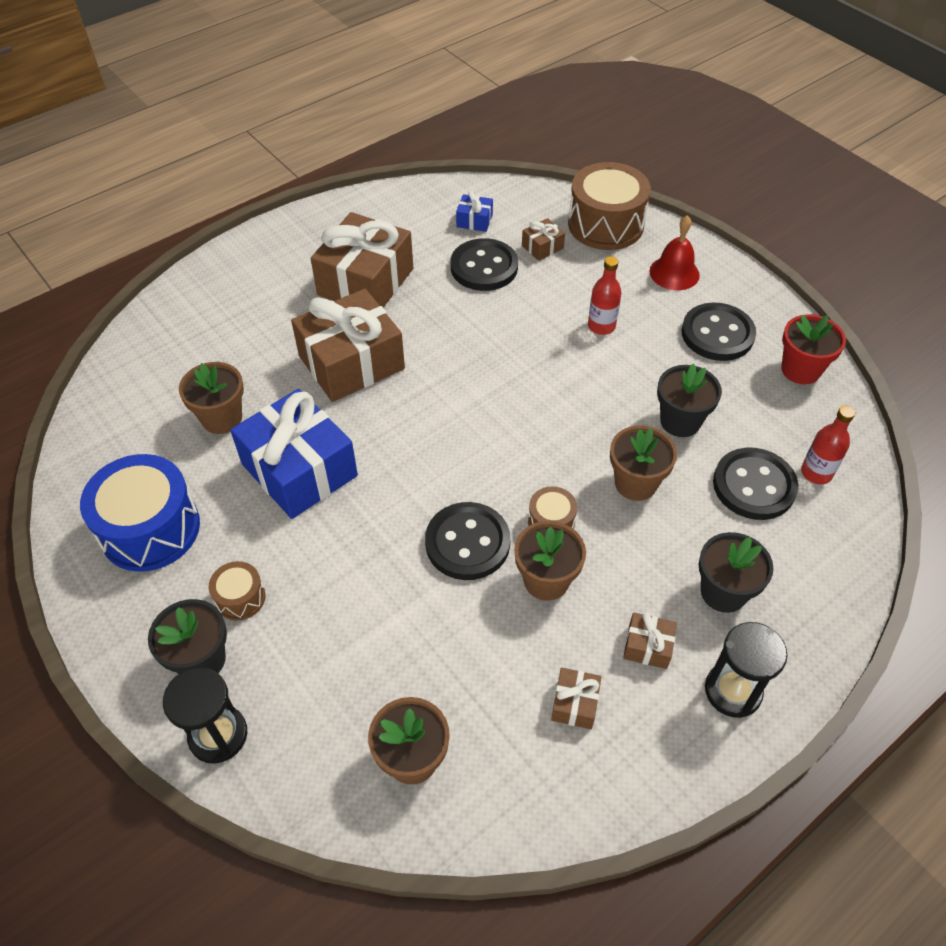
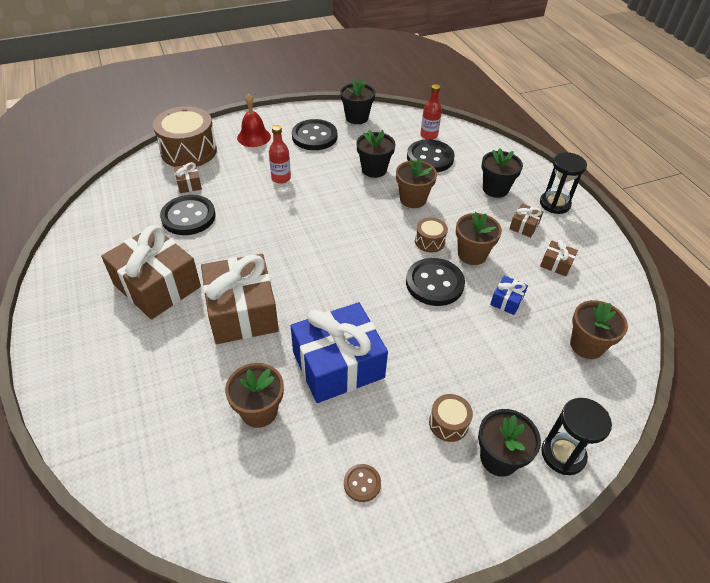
camera: 75 degrees left, 5 degrees down
blue drum [80,454,200,572] -> brown button [344,464,381,502]
blue gift [456,191,493,232] -> blue gift moved to [490,275,528,315]
red flower pot [781,314,846,385] -> black flower pot [340,79,376,124]

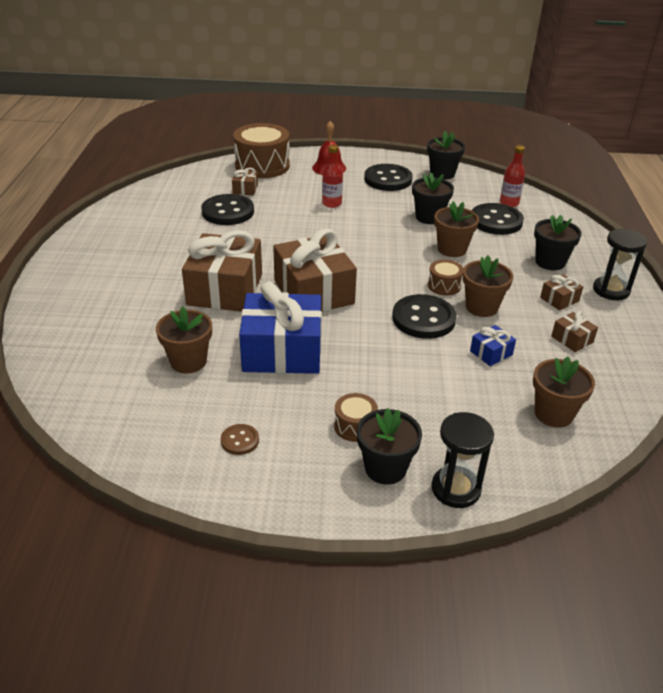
camera: 25 degrees right, 10 degrees down
brown gift [101,225,201,319] -> brown gift moved to [273,229,357,312]

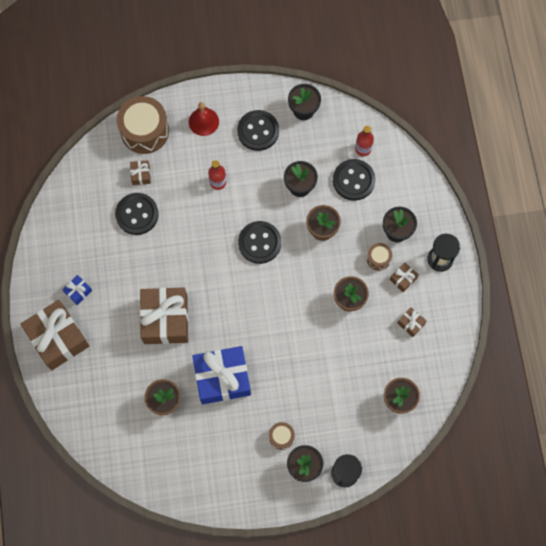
camera: 10 degrees left, 35 degrees up
brown button [221,424,259,455] -> none
brown gift [273,229,357,312] -> brown gift moved to [21,300,89,370]
black button [392,294,457,339] -> black button moved to [238,221,281,264]
brown drum [428,260,464,296] -> brown drum moved to [367,243,392,271]
blue gift [470,325,516,366] -> blue gift moved to [62,275,92,305]

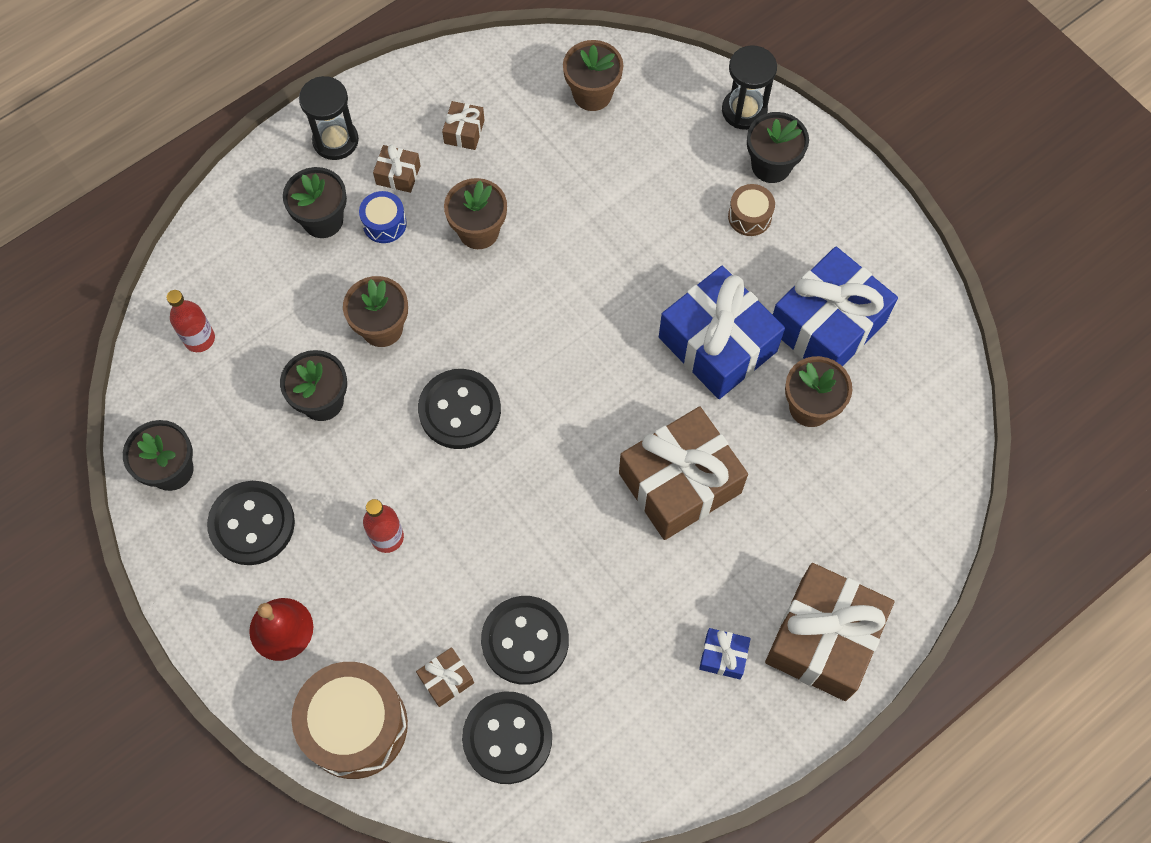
camera: 120 degrees left, 5 degrees down
black button [333,159,376,201] -> black button moved to [462,691,552,784]
brown drum [367,243,392,271] -> blue drum [359,191,407,243]
none -> blue gift [773,247,898,367]

